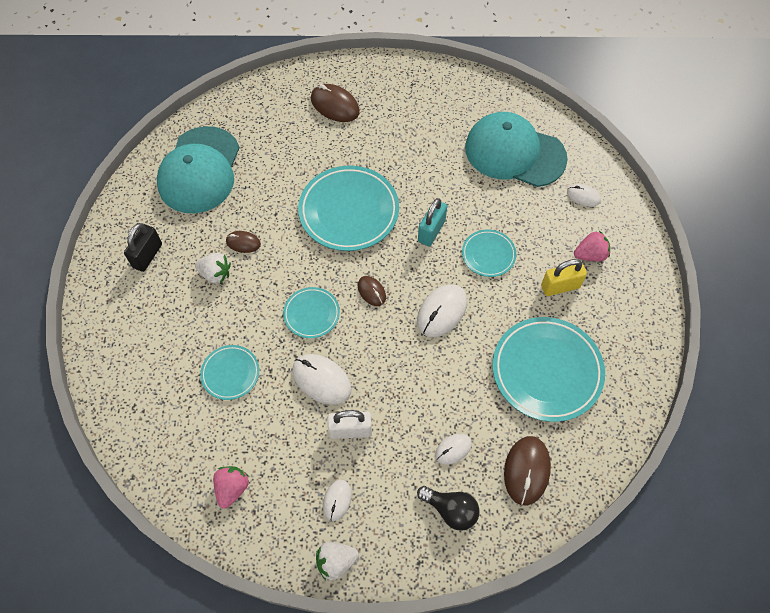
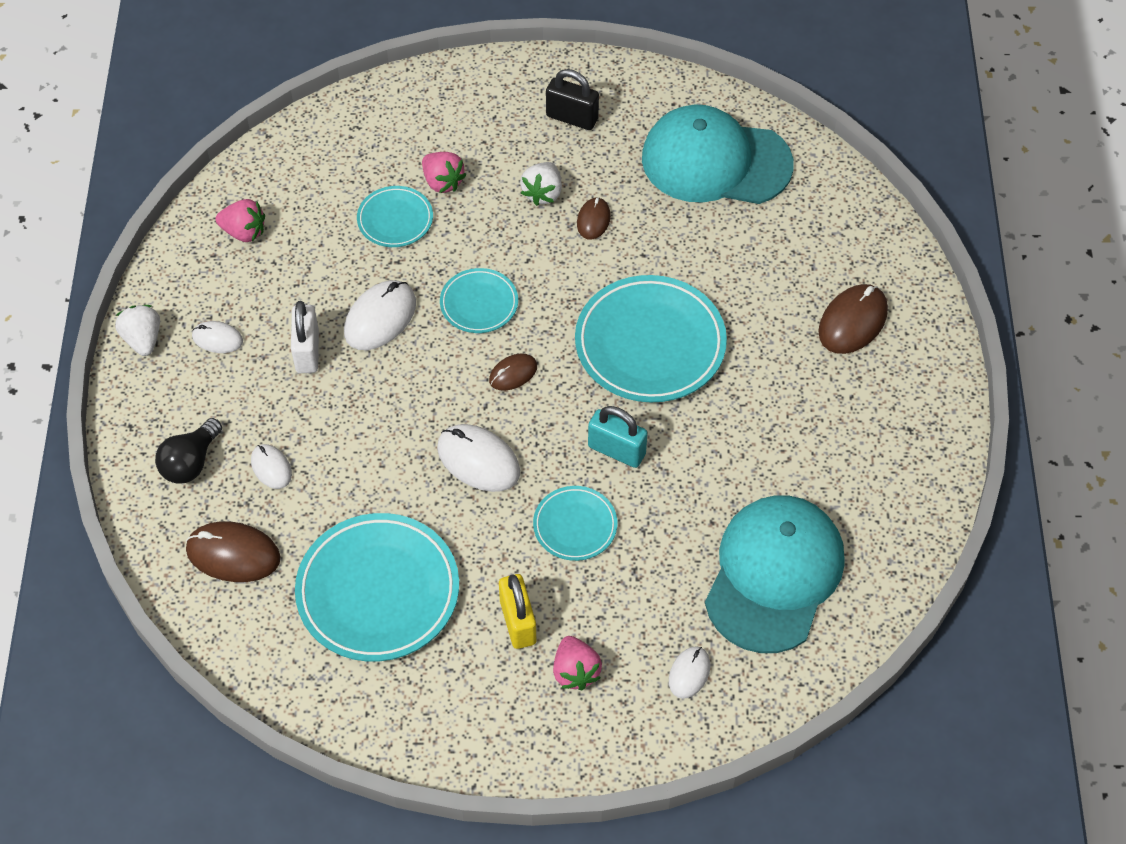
camera: 90 degrees right, 5 degrees down
none -> pink strawberry [422,152,466,193]

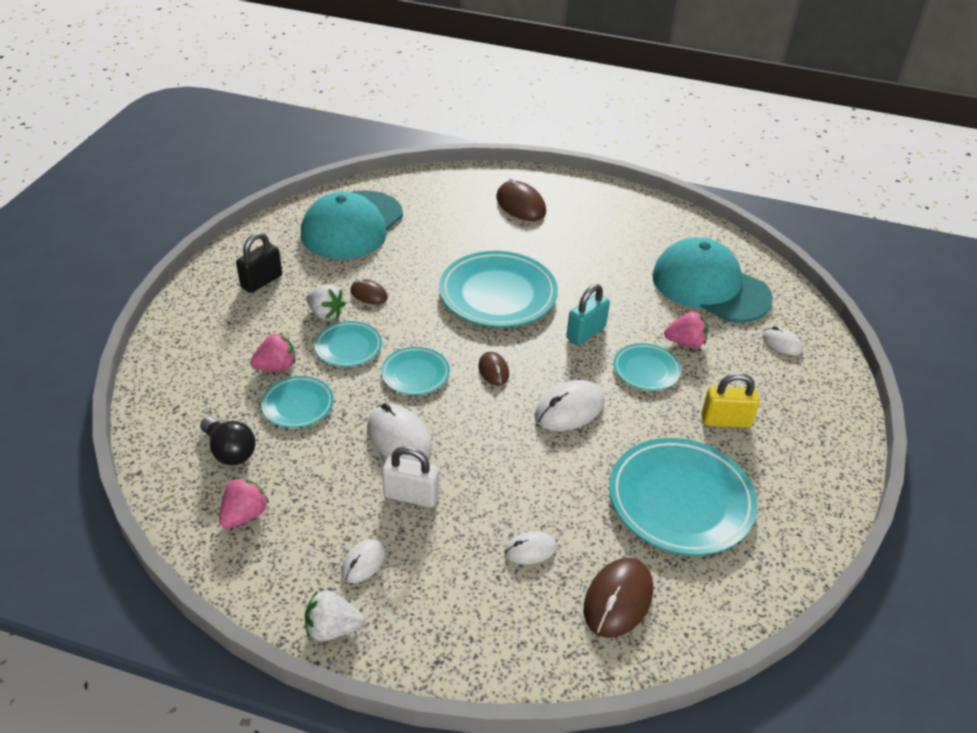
camera: 75 degrees left, 15 degrees down
black light bulb [155,418,222,484] -> black light bulb moved to [200,417,256,465]
pink strawberry [553,636,602,690] -> pink strawberry moved to [664,312,708,348]
none -> turquoise plate [315,321,382,367]

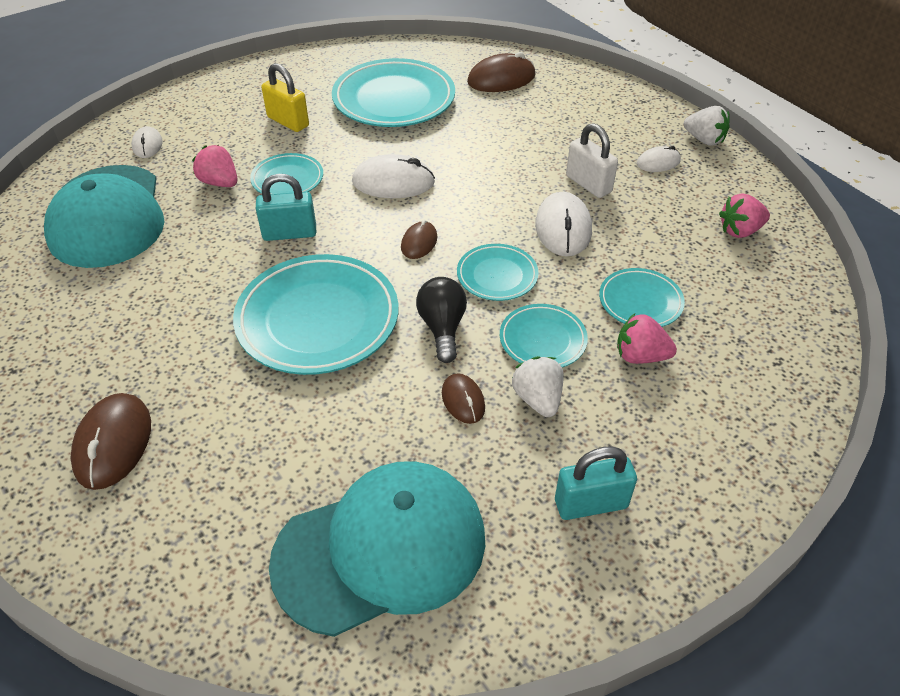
camera: 140 degrees left, 5 degrees up
black light bulb [200,417,256,465] -> black light bulb moved to [416,277,467,363]
black padlock [236,232,282,293] -> turquoise padlock [555,446,637,520]
white mouse [504,531,557,564] -> none

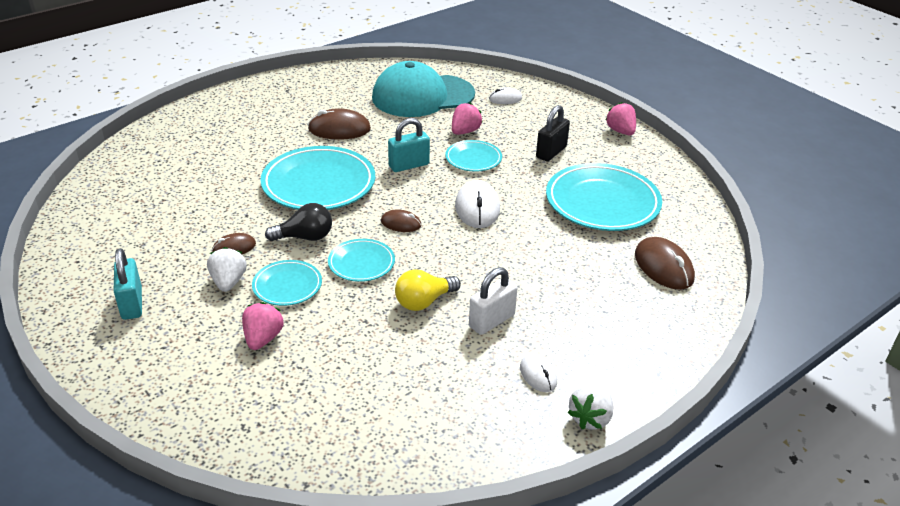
camera: 85 degrees right, 10 degrees down
brown mouse [70,393,151,490] -> brown mouse moved to [308,108,371,140]
turquoise padlock [256,174,316,241] -> turquoise padlock turned 75 degrees clockwise [388,118,430,172]
yellow padlock [261,63,309,132] -> black padlock [536,105,570,162]
turquoise cap [269,461,485,637] -> none
white strawberry [512,356,564,417] -> white strawberry turned 75 degrees counterclockwise [207,247,247,292]
white mouse [535,192,592,256] -> yellow light bulb [395,269,461,311]
turquoise plate [599,268,685,327] -> none
pink strawberry [719,194,770,238] -> pink strawberry moved to [605,102,636,135]

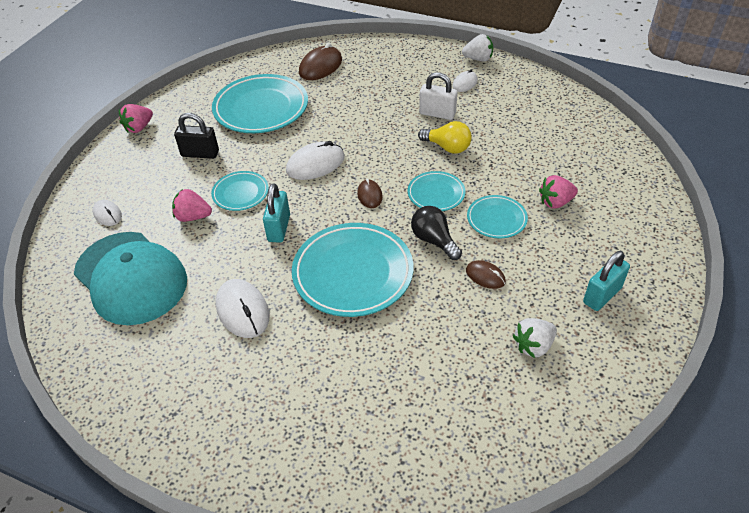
camera: 115 degrees left, 10 degrees up
white strawberry [207,247,247,292] -> white strawberry moved to [513,318,557,358]
brown mouse [308,108,371,140] -> white mouse [216,279,270,338]
turquoise padlock [388,118,430,172] -> turquoise padlock turned 60 degrees clockwise [263,183,290,243]

